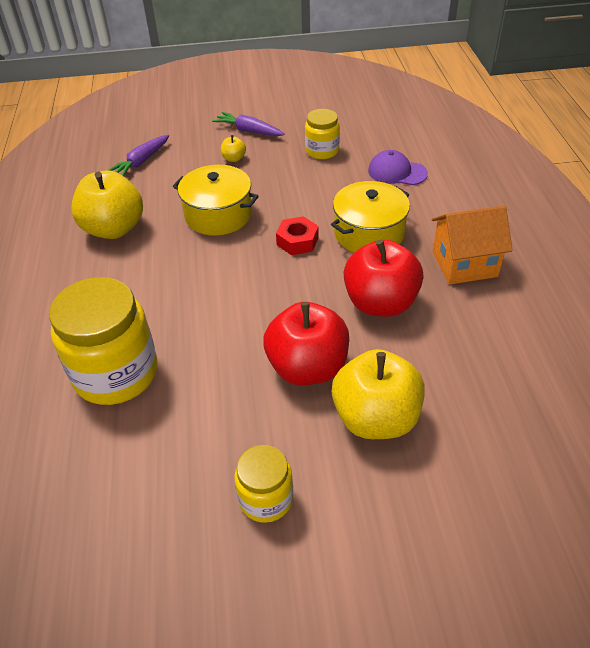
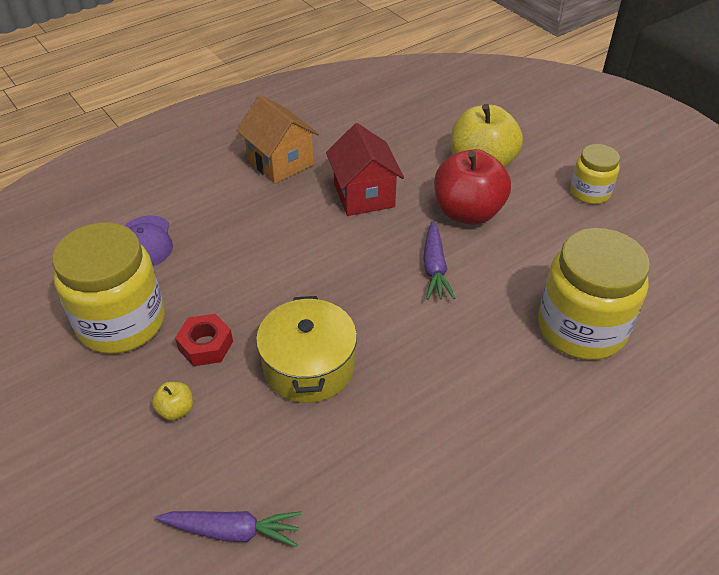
camera: 120 degrees left, 0 degrees up
yellow apple [71,170,143,239] -> none
purple carrot [212,112,285,136] -> purple carrot moved to [423,221,455,300]
red nut [276,216,319,255] -> red nut moved to [175,314,233,367]
yellow jar [305,109,340,159] -> yellow jar [52,223,165,354], size x1.83
yellow pot [331,181,410,253] -> none
red apple [344,239,424,317] -> red house [326,123,404,216]

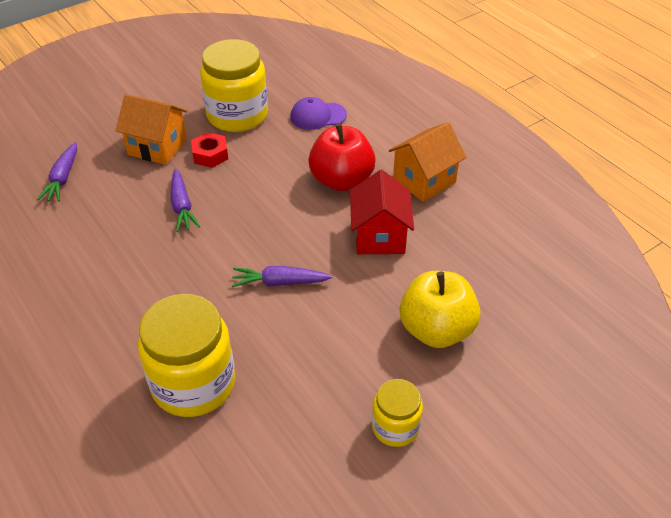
camera: 90 degrees right, 0 degrees up
yellow apple [152,382,193,421] -> orange house [116,94,187,165]
yellow pot [256,296,357,403] -> purple carrot [170,169,200,232]
red house [326,123,404,216] -> red house turned 75 degrees counterclockwise [350,170,414,254]
red apple [434,149,511,225] -> red apple moved to [308,123,376,191]

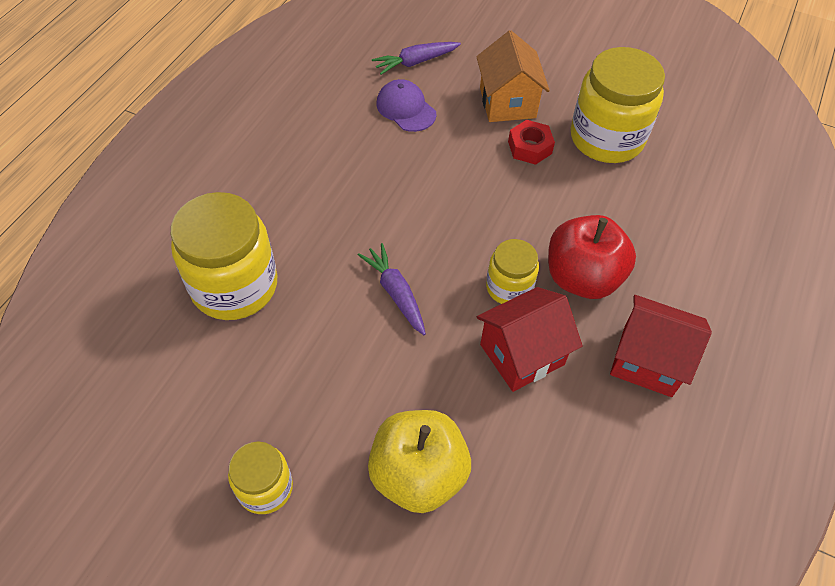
camera: 60 degrees right, 10 degrees up
purple carrot [170,169,200,232] -> none
purple cap [290,97,347,130] -> purple cap moved to [376,79,436,132]
orange house [389,122,466,202] -> red house [610,295,712,397]
none -> yellow jar [486,239,539,304]

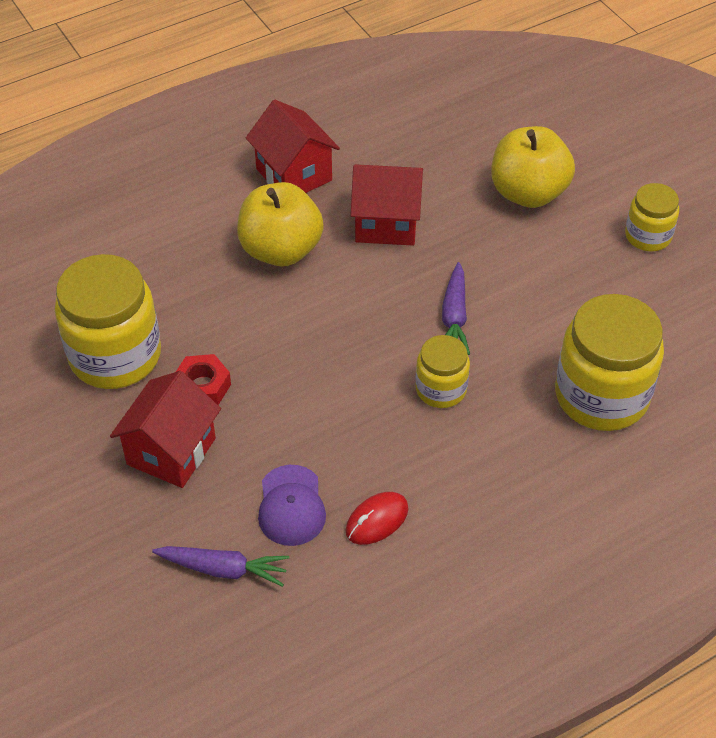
camera: 145 degrees left, 5 degrees down
orange house [476,31,550,122] -> red house [110,371,221,488]
yellow jar [486,239,539,304] -> yellow jar moved to [416,335,470,408]
red apple [548,215,636,299] -> yellow apple [237,182,324,266]
none -> red mouse [346,492,408,545]

